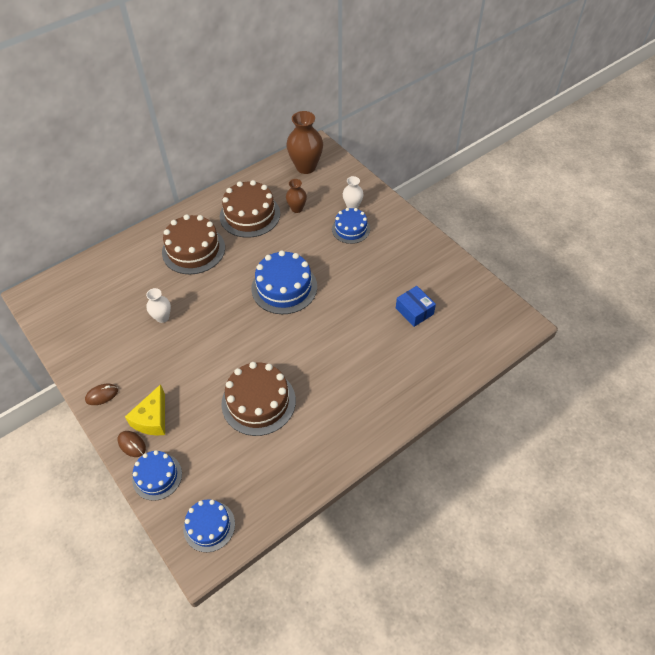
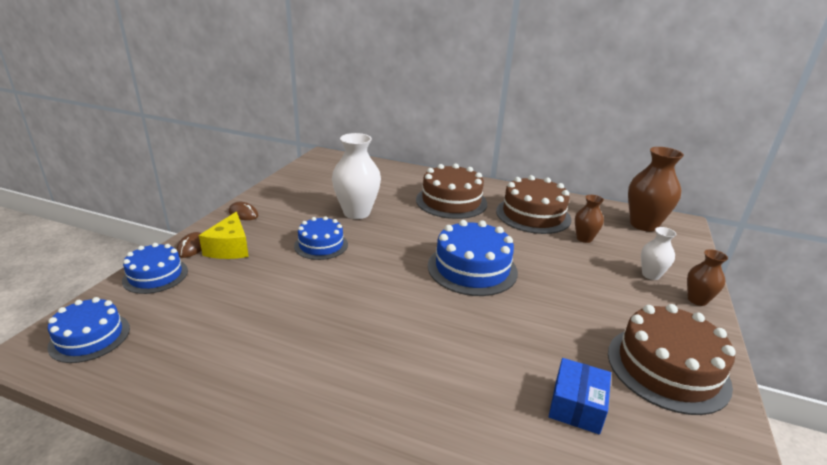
camera: 55 degrees right, 25 degrees down
yellow cheese [125,384,165,436] -> yellow cheese turned 75 degrees counterclockwise [199,212,249,259]
white vase [146,288,171,323] -> white vase [332,133,381,219], size x1.82
brown cake [221,362,296,436] -> brown cake moved to [608,304,736,415]
blue cake [332,208,370,244] -> blue cake moved to [294,216,348,260]
none -> brown vase [687,249,728,306]

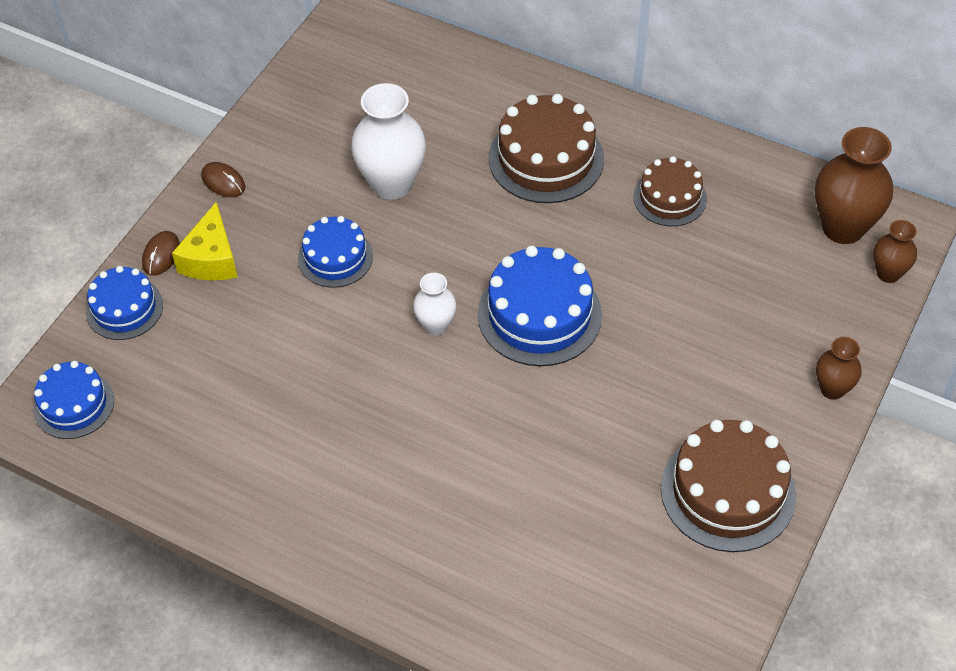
camera: 10 degrees right, 25 degrees up
brown cake [496,175,571,234] -> brown cake [633,156,707,226], size x0.62
blue box [549,358,611,434] -> none
brown vase [575,195,604,243] -> brown vase moved to [873,220,917,283]
white vase [641,227,677,280] -> white vase moved to [413,273,456,335]

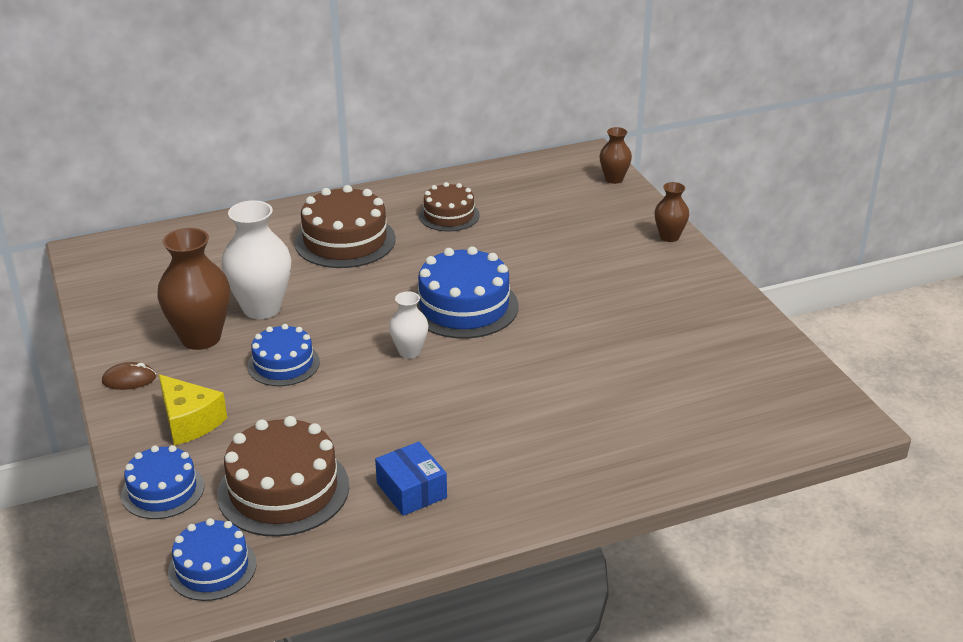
camera: 50 degrees left, 20 degrees down
brown mouse [142,231,180,276] -> none
brown cake [661,420,796,552] -> brown cake moved to [217,416,349,537]
brown vase [815,127,893,244] -> brown vase moved to [157,228,230,350]
none -> blue box [375,442,447,516]

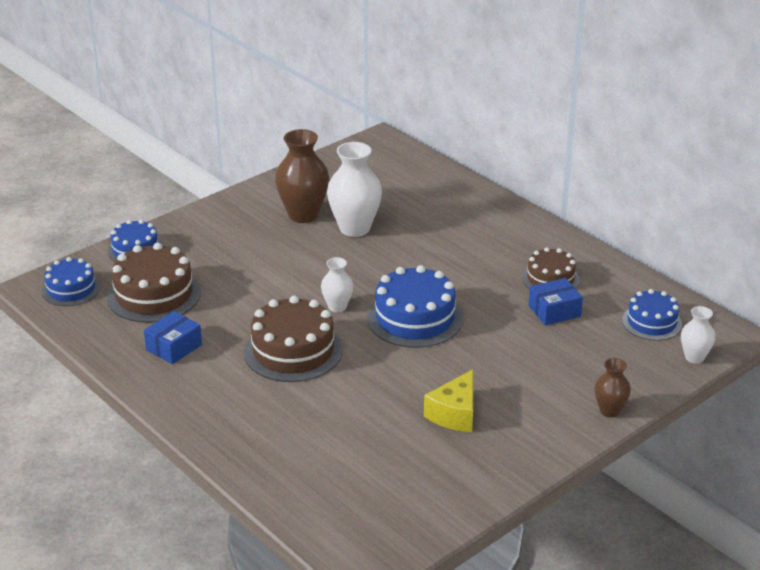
camera: 70 degrees right, 0 degrees up
brown mouse [102,362,156,390] -> none
yellow cheese [159,374,227,445] -> yellow cheese moved to [424,369,473,432]
blue cake [247,324,320,386] -> blue cake moved to [622,289,682,341]
brown cake [294,185,396,268] -> brown cake moved to [244,296,343,382]
brown vase [599,127,632,184] -> white vase [681,306,716,364]
none -> blue box [529,278,583,326]

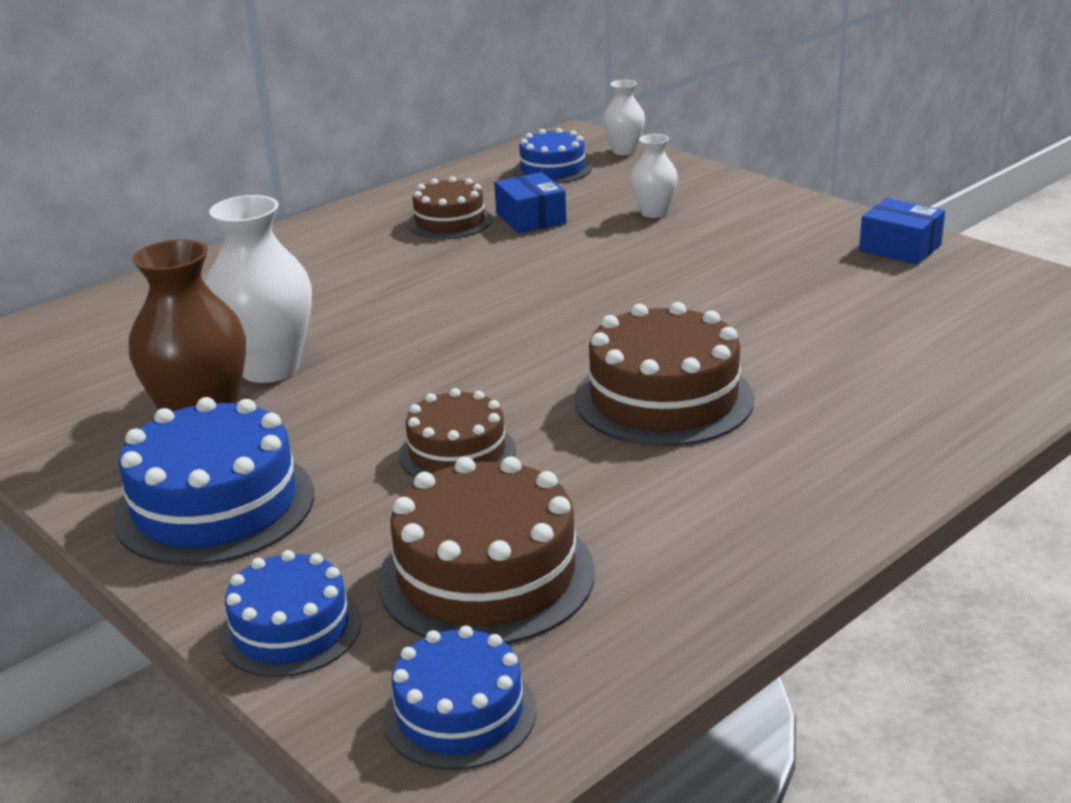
camera: 90 degrees left, 5 degrees down
blue box [144,311,202,364] -> blue box moved to [859,198,945,264]
white vase [321,257,353,312] -> white vase moved to [630,134,678,218]
blue cake [367,265,463,348] -> blue cake moved to [113,397,314,565]
yellow cheese [424,369,473,432] -> none
brown vase [594,358,631,417] -> none
none -> brown cake [399,388,516,478]

